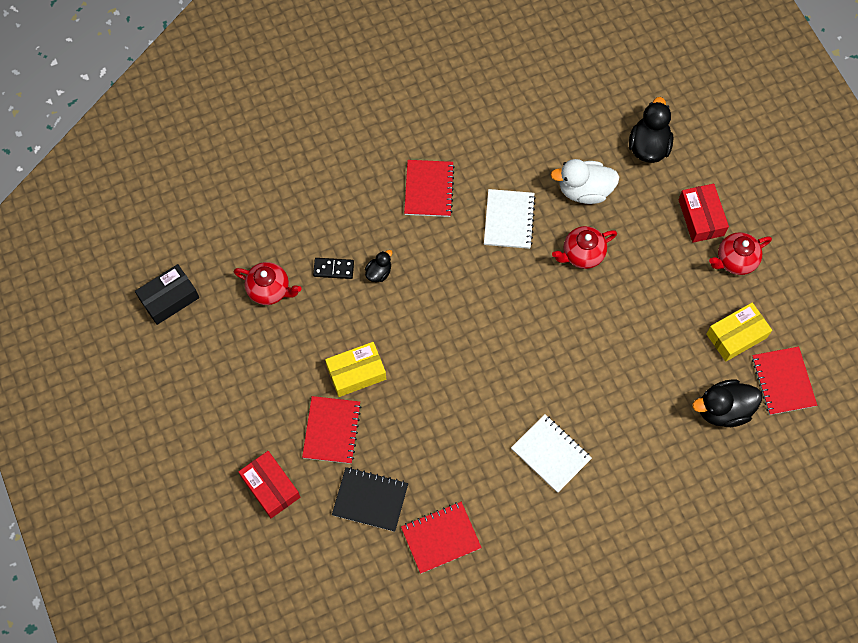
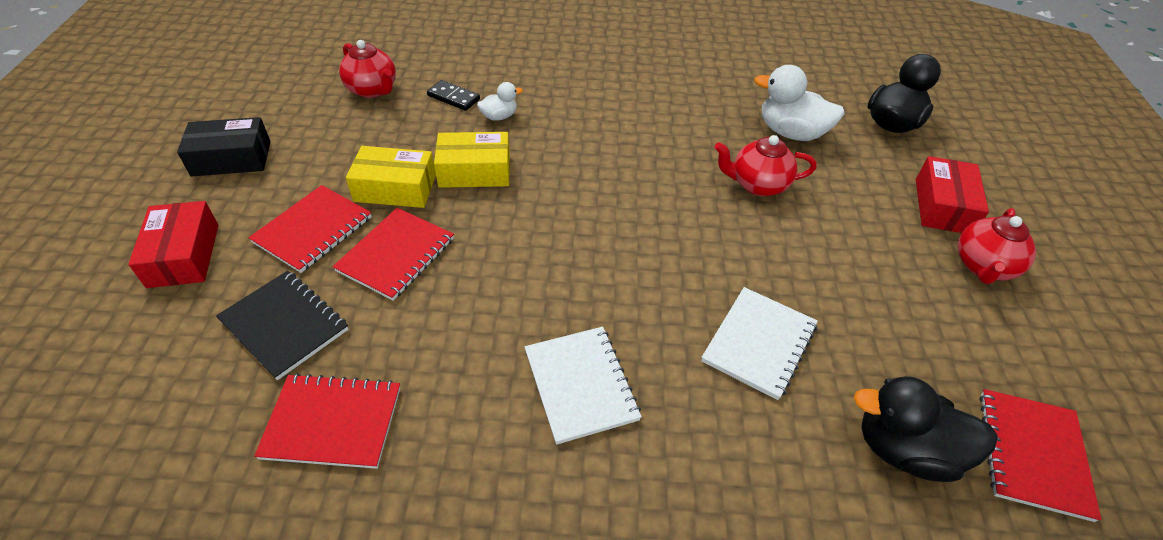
camera: 25 degrees right, 20 degrees down
black box [135,264,199,325] -> black box moved to [177,117,271,177]
black duck [365,250,392,282] -> white duck [477,82,523,121]
red notebook [404,160,455,217] -> red notebook moved to [333,208,454,301]
white notebook [484,189,536,249] -> white notebook moved to [701,287,818,400]
yellow box [706,303,772,362] -> yellow box moved to [434,132,510,188]
red teapot [709,232,772,275] -> red teapot turned 60 degrees counterclockwise [957,208,1036,284]

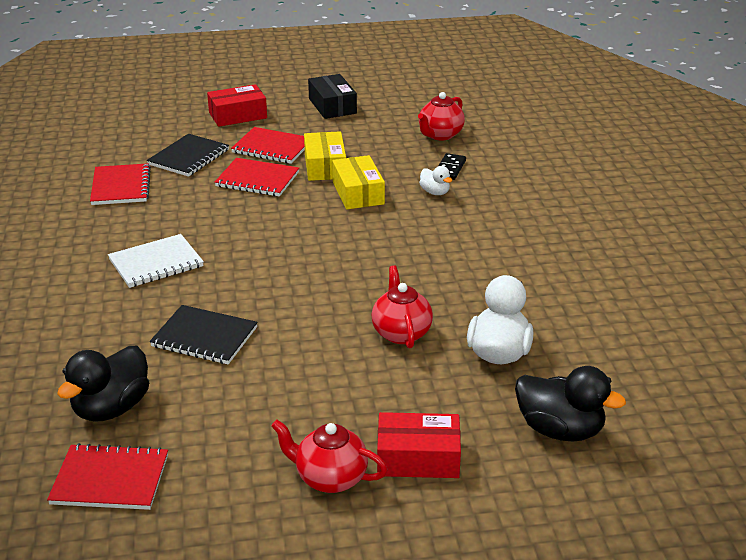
camera: 80 degrees right, 15 degrees down
white notebook [701,287,818,400] -> black notebook [150,305,258,364]
black duck [854,376,998,482] -> black duck turned 150 degrees counterclockwise [57,346,149,422]

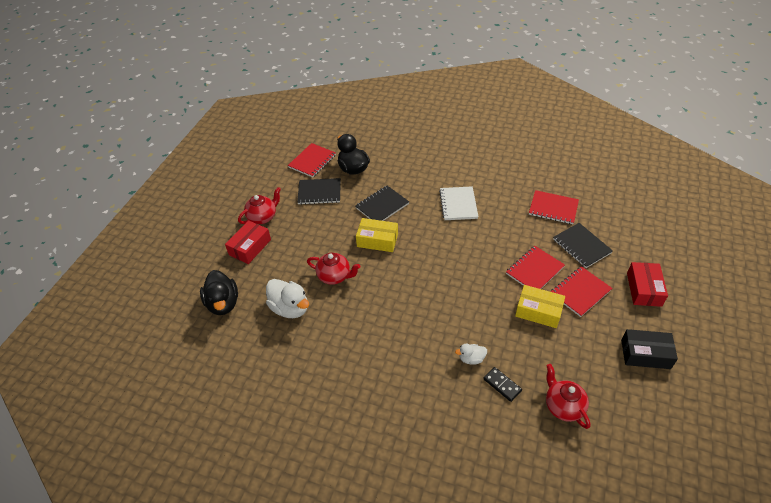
camera: 120 degrees right, 15 degrees up
yellow box [332,155,385,209] -> yellow box moved to [356,218,398,252]
black duck [515,366,626,442] -> black duck turned 75 degrees counterclockwise [200,270,238,315]
none -> black notebook [297,178,341,205]

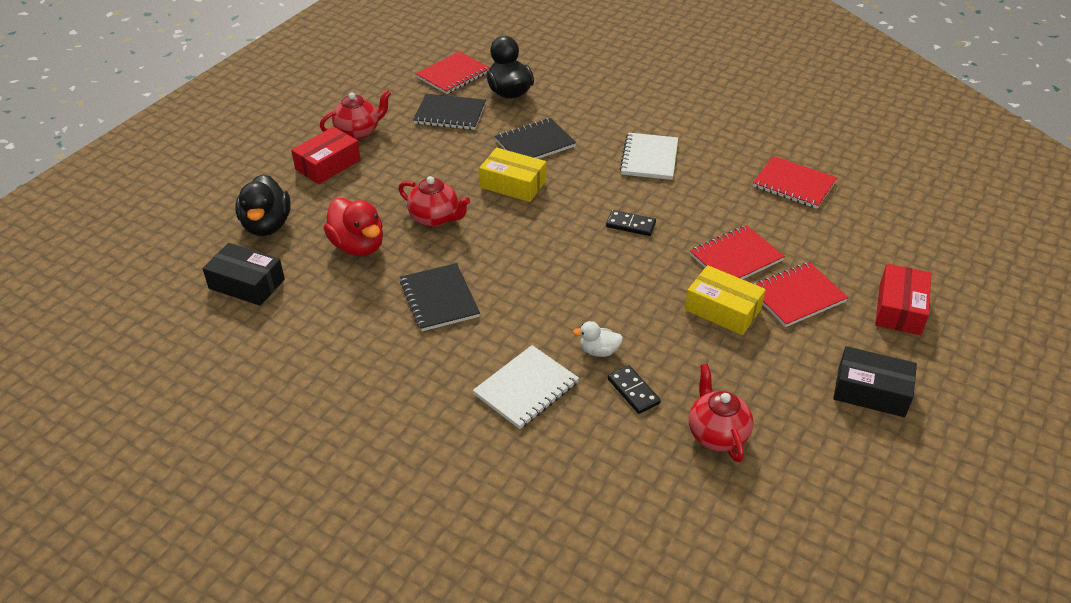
camera: 10 degrees right, 5 degrees down
white duck [266,279,309,318] -> red duck [323,198,383,256]
black notebook [553,223,613,268] -> black notebook moved to [400,263,480,331]
none -> black box [202,243,285,306]
none -> white notebook [473,345,579,429]
none -> black domino [606,210,656,236]

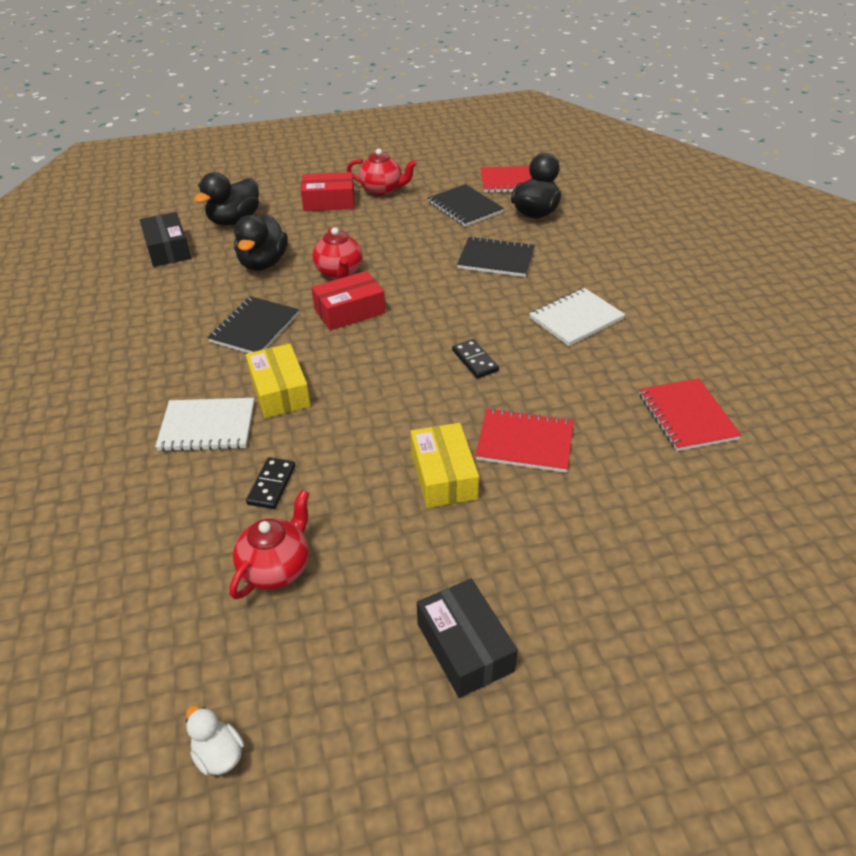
camera: 45 degrees right, 0 degrees up
red duck [323,198,383,256] -> black duck [234,214,288,271]
yellow box [479,148,546,202] -> yellow box moved to [246,343,311,418]
white duck [573,321,623,357] -> white duck moved to [186,706,244,775]
red notebook [753,262,848,327] -> none
red box [875,264,931,335] -> red box moved to [311,271,385,330]

